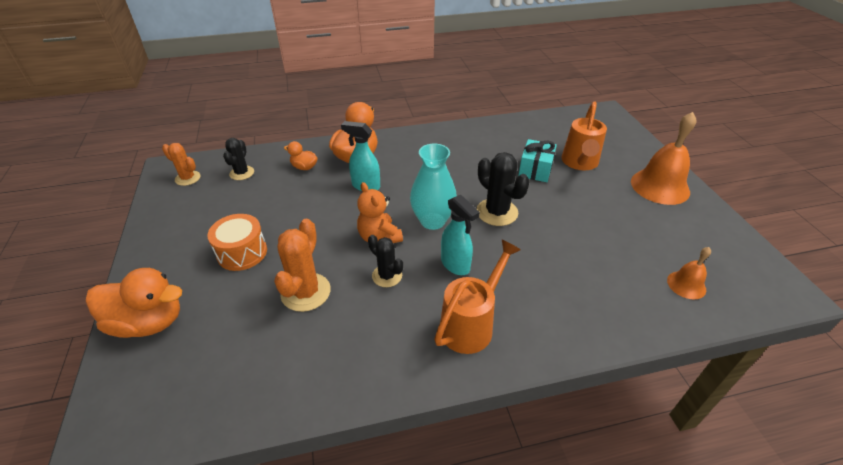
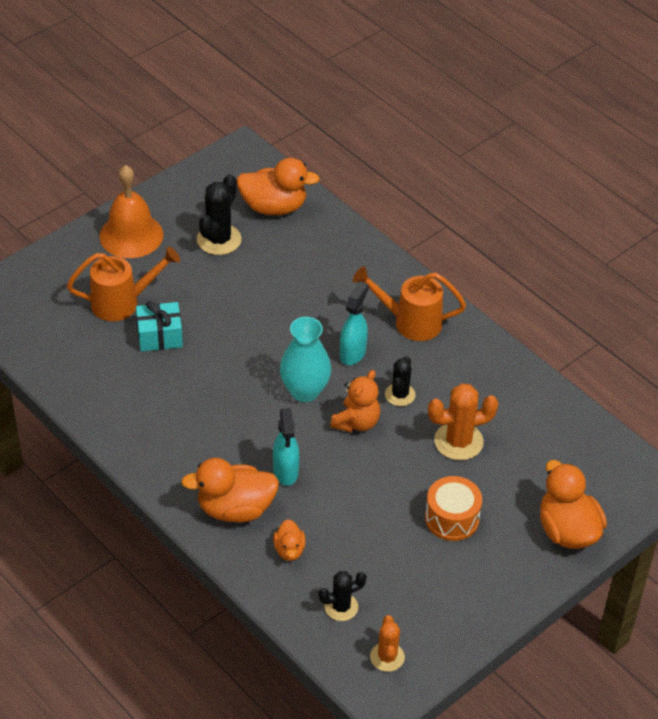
camera: 120 degrees left, 5 degrees up
black cactus [477,152,530,226] -> black cactus moved to [197,174,242,255]
orange bell [667,247,711,299] -> orange duck [236,158,320,215]

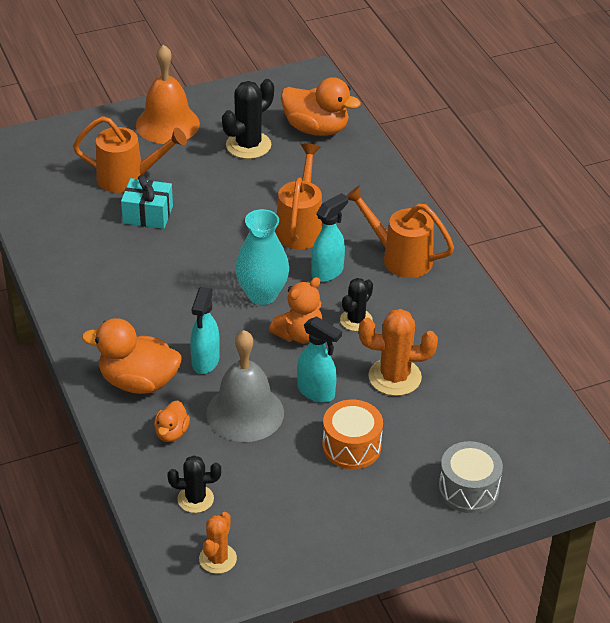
camera: 20 degrees right, 5 degrees down
orange duck [540,460,607,549] -> grey drum [438,441,503,513]
none -> grey bell [206,330,284,442]
none -> orange watering can [275,144,323,249]
none -> turquoise spray bottle [297,316,342,403]

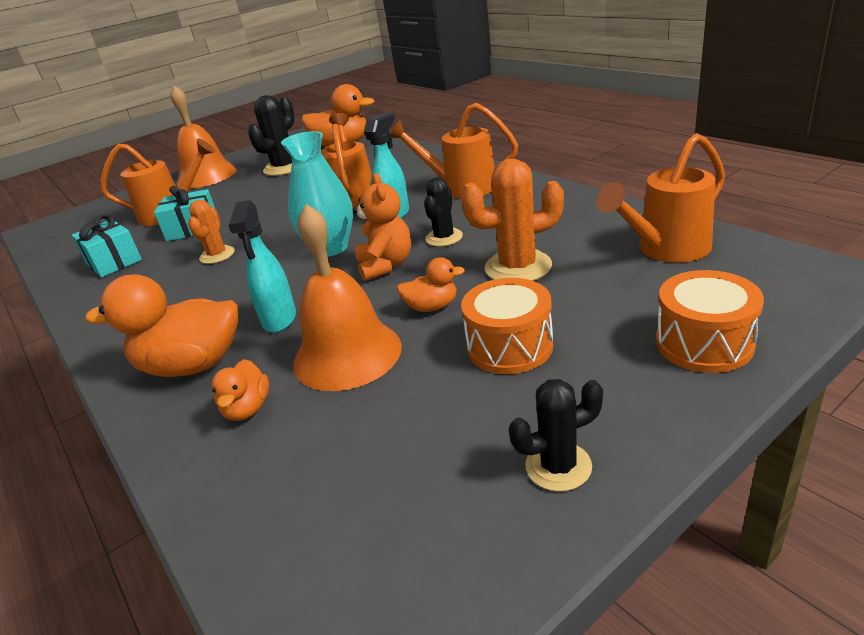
camera: 10 degrees left, 10 degrees down
black cactus [168,455,221,513] -> black cactus moved to [509,379,603,492]
orange cactus [199,512,237,574] -> orange cactus moved to [188,200,235,264]
grey bell [206,330,284,442] -> orange bell [293,204,402,391]
orange teddy bear [269,277,323,343] -> orange teddy bear turned 45 degrees counterclockwise [353,173,411,281]
turquoise spray bottle [297,316,342,403] -> orange duck [397,257,465,312]
grey drum [438,441,503,513] -> orange drum [656,270,764,373]
none -> turquoise gift [71,214,142,277]
none -> orange watering can [596,133,725,263]

